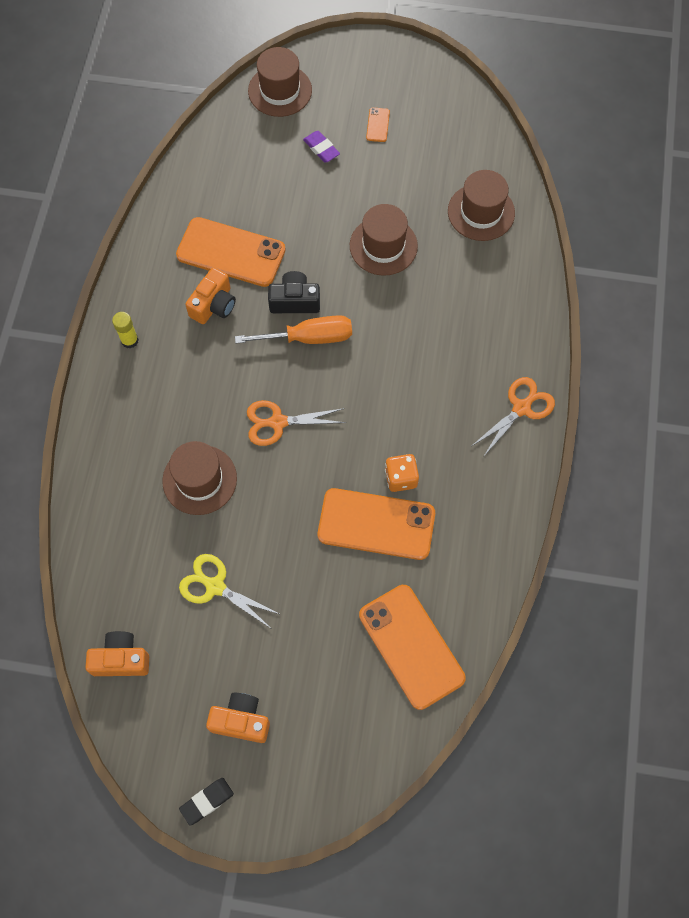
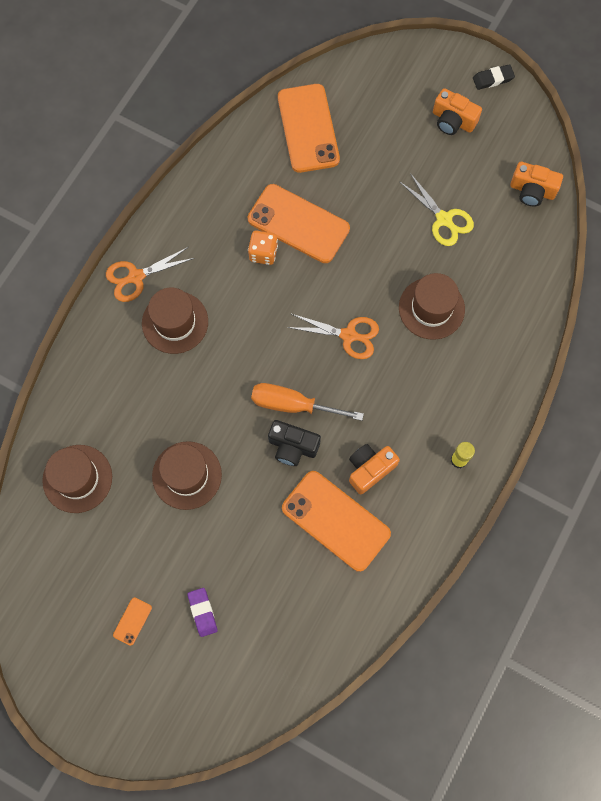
camera: 160 degrees left, 5 degrees up
brown hat [248,47,312,117] -> brown hat moved to [142,288,208,354]

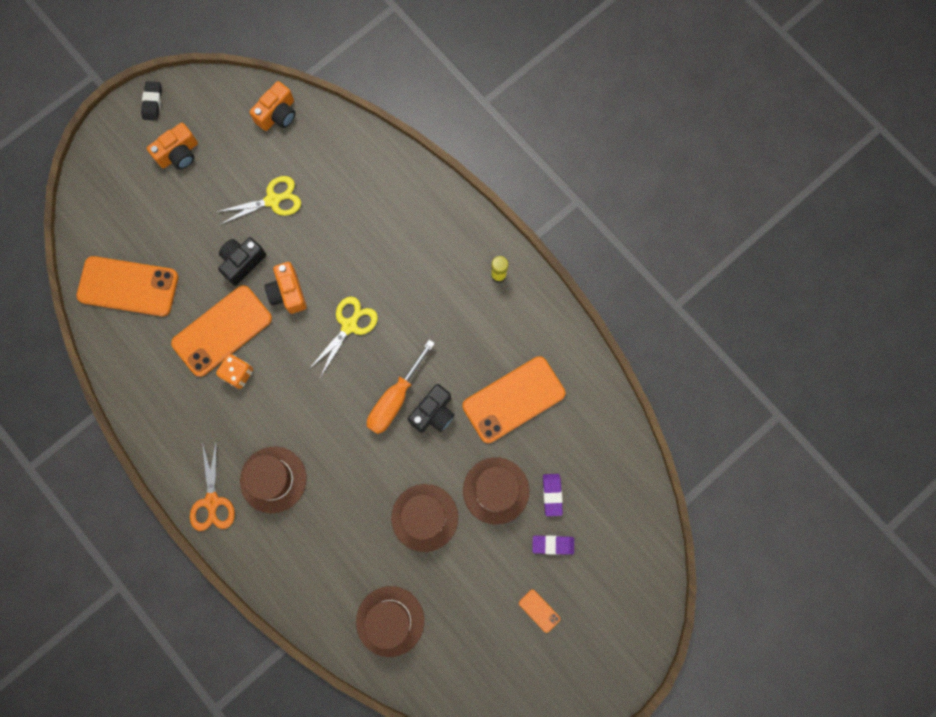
camera: 70 degrees left, 5 degrees up
orange scissors [287,314,379,359] -> yellow scissors [308,297,378,378]
orange camera [349,444,400,494] -> orange camera moved to [265,262,307,314]
brown hat [399,273,465,340] -> brown hat moved to [463,457,529,524]
none -> black camera [218,237,266,286]
none -> purple eraser [543,474,563,516]

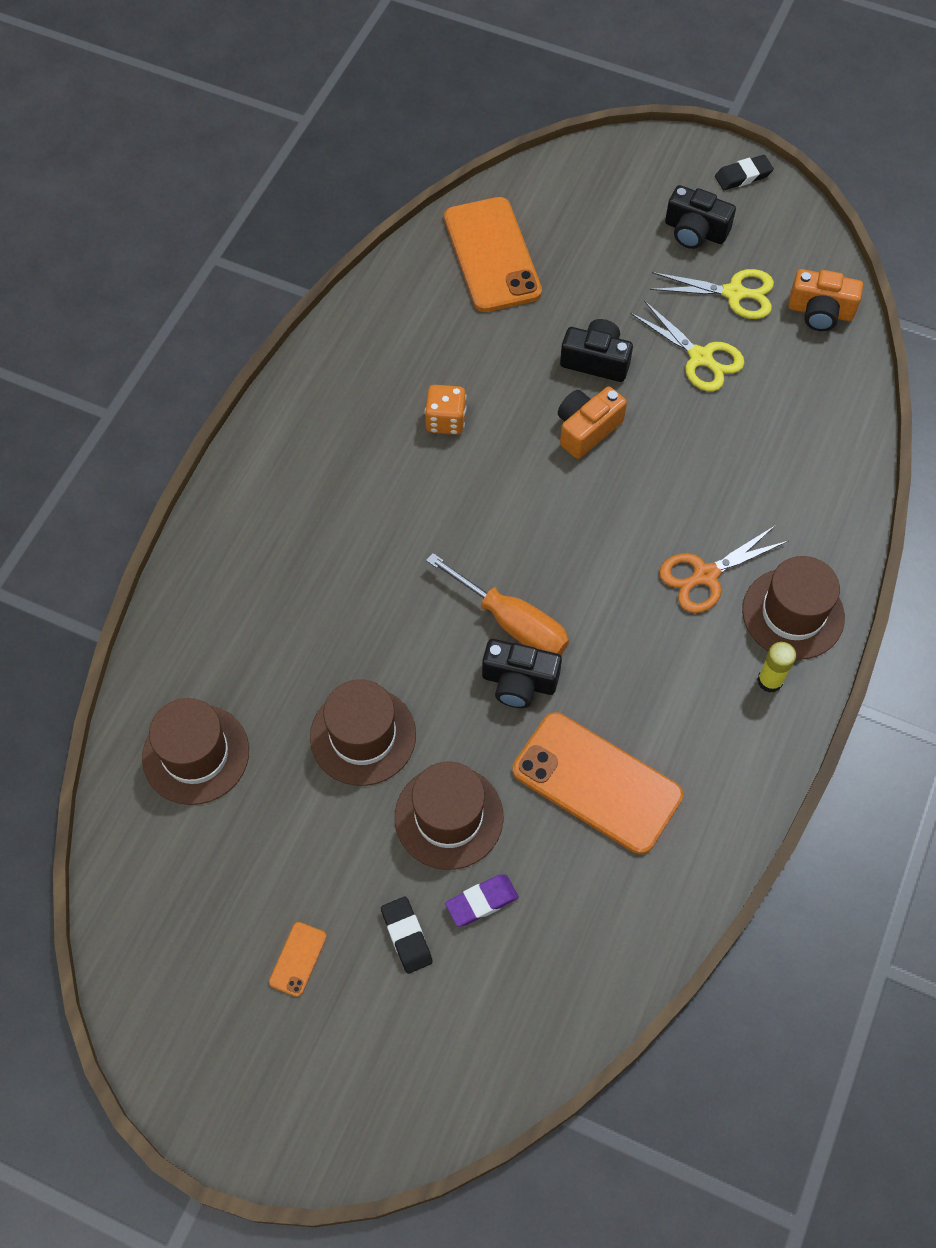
camera: 65 degrees right, 15 degrees down
orange camera [147,123,198,169] -> black camera [665,185,736,249]
orange phone [171,285,272,377] -> none
orange scissors [190,439,235,531] -> orange scissors moved to [659,525,788,613]
brown hat [240,447,306,513] -> brown hat moved to [742,556,845,660]
yellow scissors [308,297,378,378] -> yellow scissors moved to [650,269,774,319]
orange screwdriver [367,339,435,434] -> orange screwdriver turned 150 degrees counterclockwise [426,553,569,655]
purple eraser [532,535,574,555] -> black eraser [381,897,433,974]

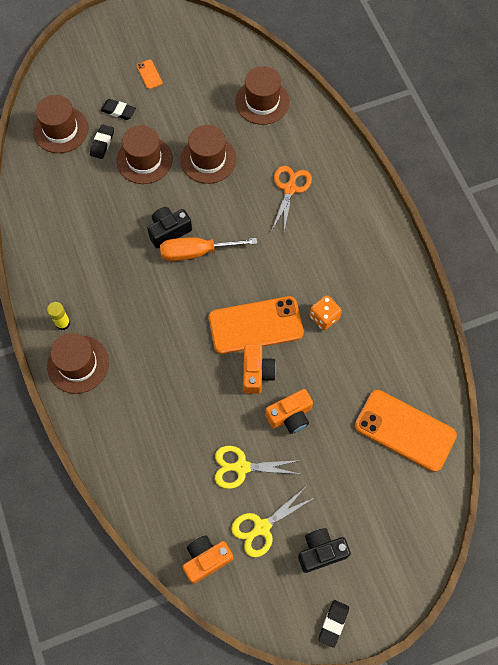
camera: 135 degrees right, 5 degrees up
purple eraser [445,874,519,927] -> black eraser [90,124,114,159]
orange phone [512,712,683,854] -> orange phone moved to [209,296,304,354]
black camera [560,319,633,382] -> orange camera [265,389,313,434]
orange scissors [659,525,788,613] -> orange scissors moved to [271,166,312,232]
none -> brown hat [33,95,89,153]

